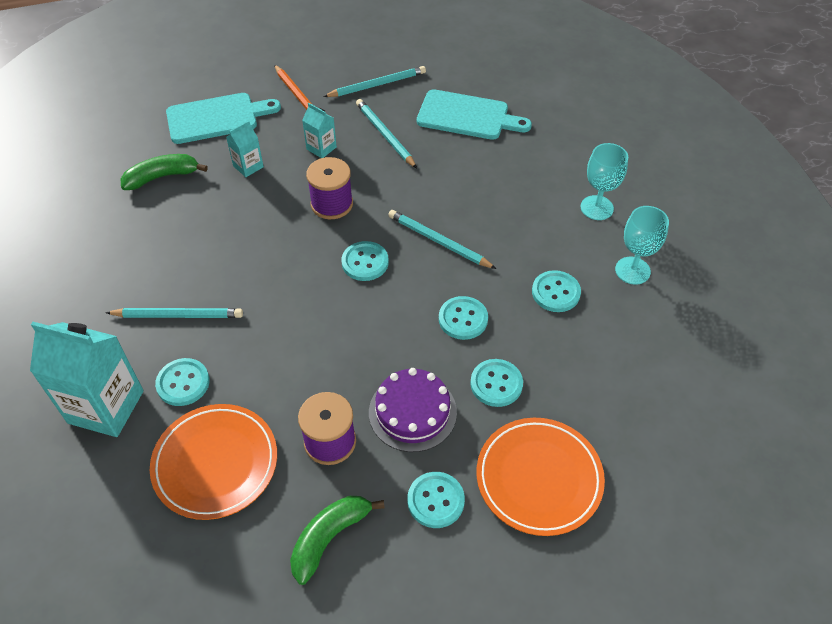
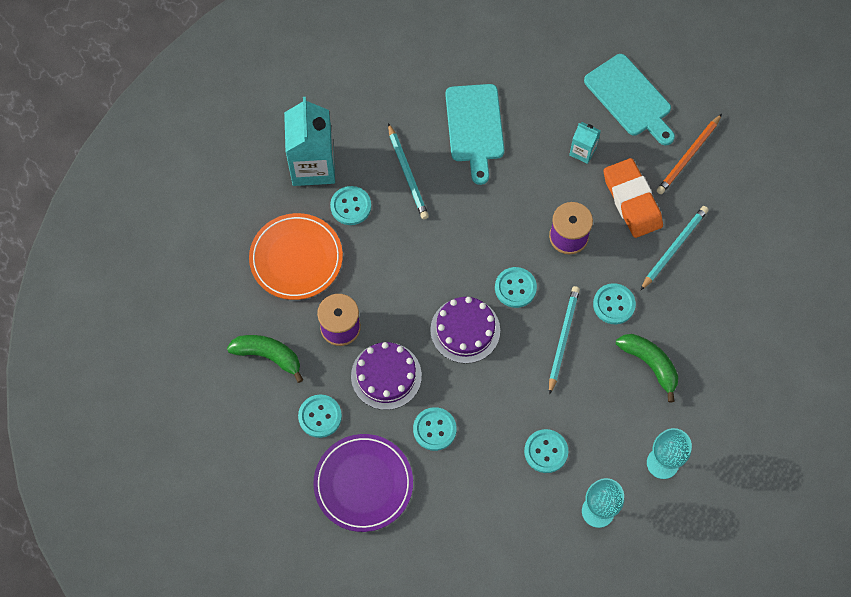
camera: 70 degrees right, 15 degrees up
green banana [121,154,208,190] -> green banana moved to [616,334,678,402]
turquoise carton [302,103,337,158] -> orange eraser [604,158,663,238]
turquoise pencil [323,66,426,97] -> none
turquoise cutting board [417,89,532,140] -> turquoise cutting board moved to [445,84,504,185]
turquoise button [439,296,488,340] -> turquoise button moved to [593,283,636,324]
orange plate [477,418,605,536] -> purple plate [313,434,413,532]
none -> purple cake [430,297,500,364]

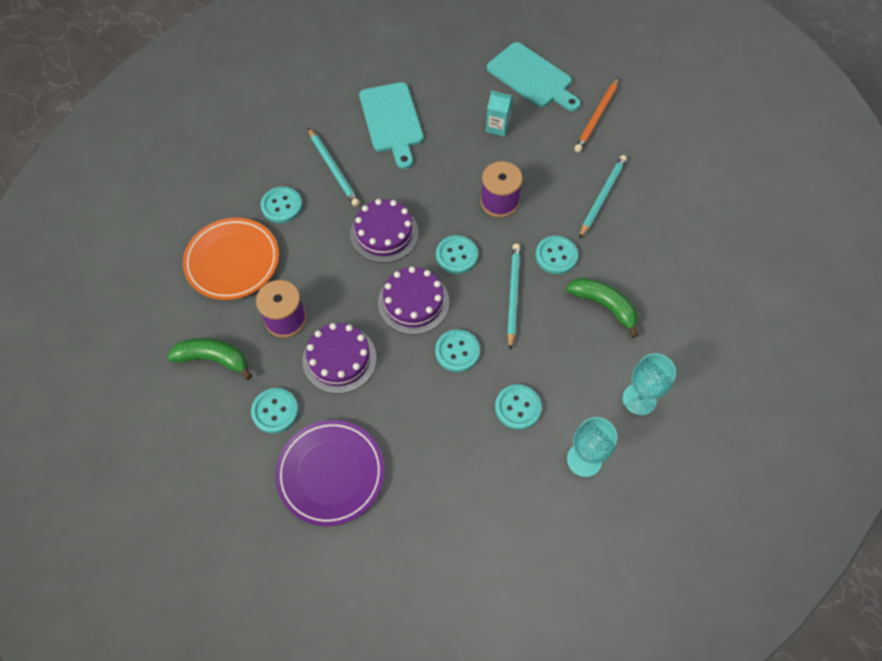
camera: 10 degrees left, 5 degrees down
turquoise carton [284,97,335,186] -> none
turquoise button [413,407,457,451] -> turquoise button moved to [435,329,480,372]
orange eraser [604,158,663,238] -> none
none -> purple cake [350,199,419,263]

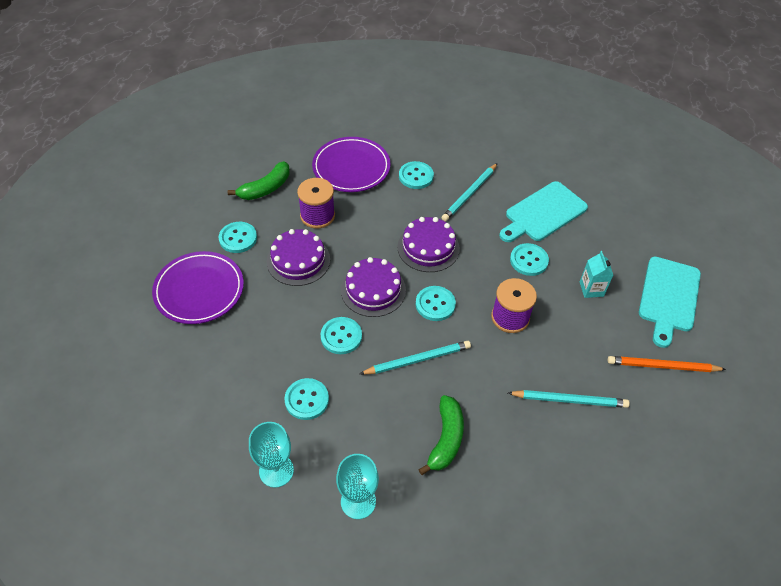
camera: 65 degrees right, 10 degrees down
green banana [167,338,252,380] -> green banana turned 60 degrees clockwise [228,161,290,200]
orange plate [183,218,279,300] -> purple plate [312,137,390,192]
turquoise button [535,236,578,274] -> turquoise button moved to [510,243,549,276]

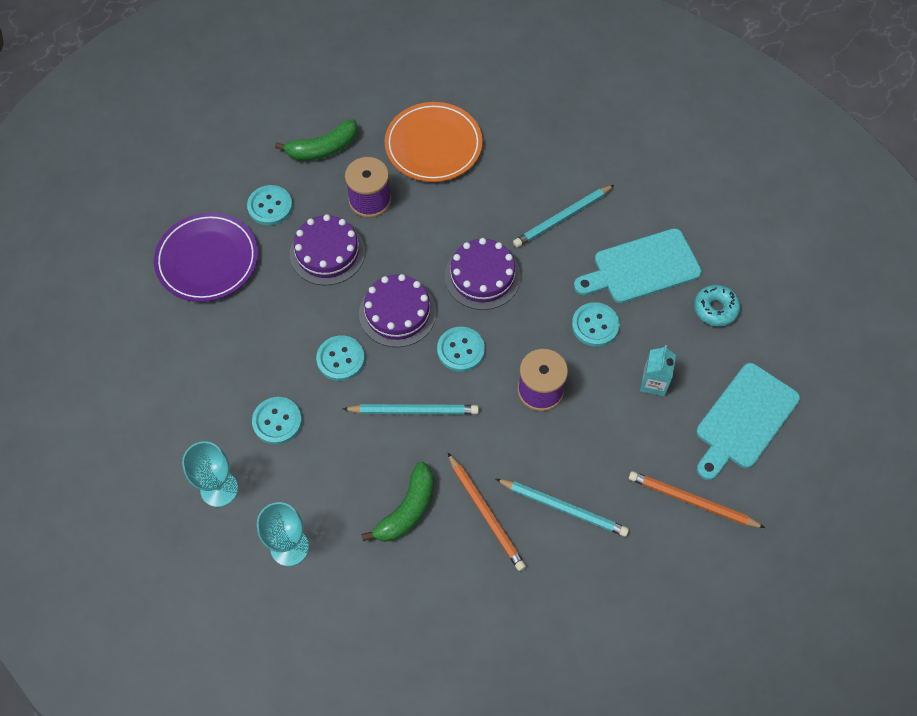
camera: 20 degrees right, 10 degrees up
purple plate [312,137,390,192] -> orange plate [385,102,483,182]
turquoise button [399,161,434,189] -> none
none -> orange pencil [448,453,526,571]
none -> turquoise donut [694,285,741,327]

